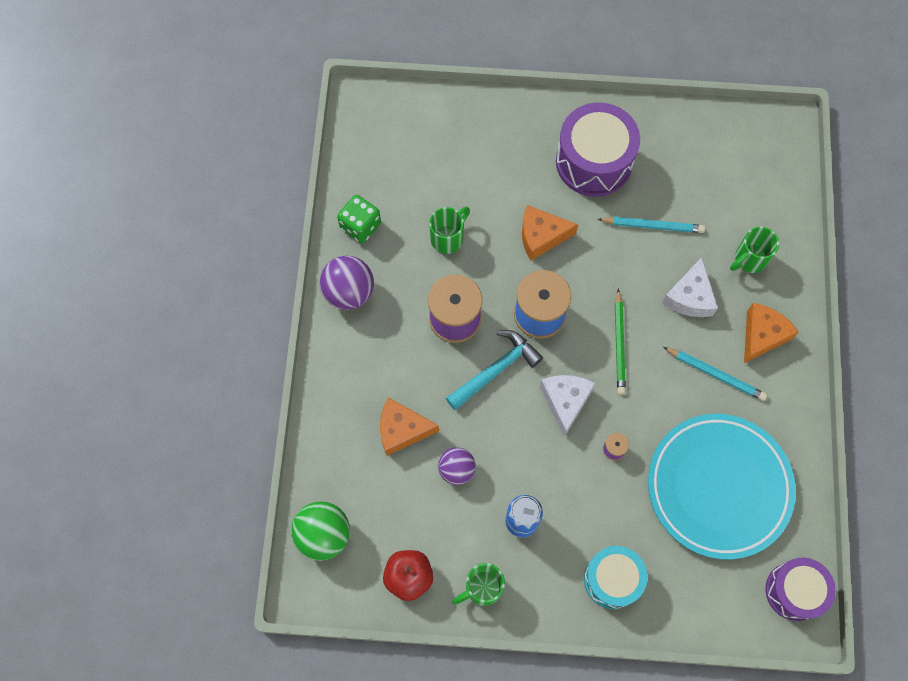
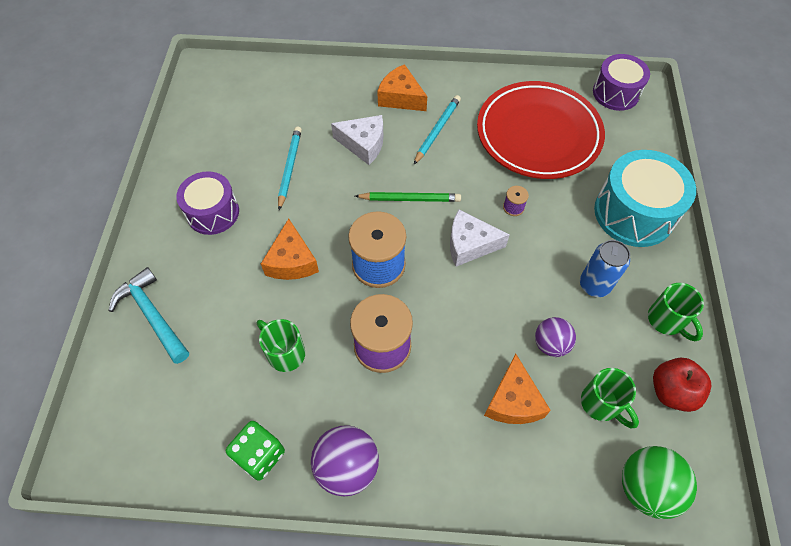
camera: 90 degrees left, 10 degrees down
turquoise hammer [446,330,543,410] -> turquoise hammer moved to [109,267,189,364]
purple drum [556,102,640,197] -> purple drum [176,171,239,235], size x0.66
turquoise drum [584,546,647,609] -> turquoise drum [594,150,696,247], size x1.52
turquoise plate [648,414,796,559] -> red plate [477,81,605,179]
green mug [730,227,779,273] -> green mug moved to [581,368,639,428]

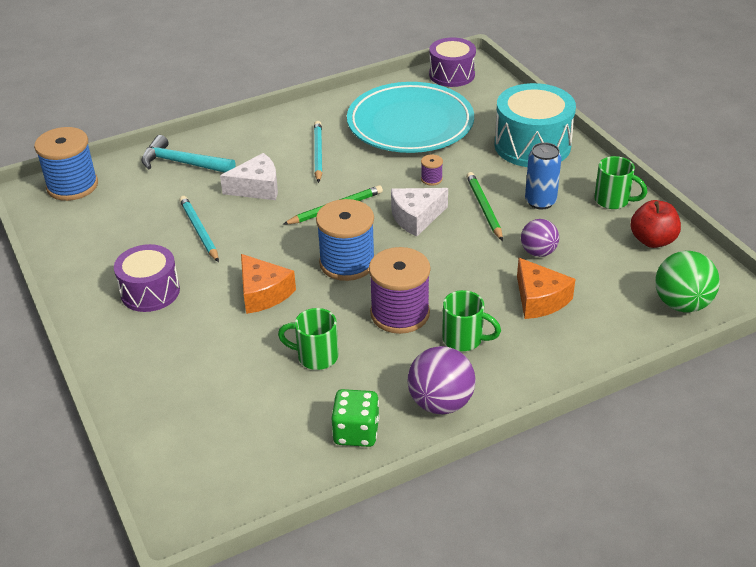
camera: 30 degrees left, 20 degrees down
turquoise hammer [109,267,189,364] -> turquoise hammer moved to [141,135,235,173]
orange cheese [377,64,427,111] -> none
red plate [477,81,605,179] -> turquoise plate [347,82,474,153]
green mug [581,368,639,428] -> green mug moved to [442,290,501,351]
none -> blue spool [34,127,98,201]
none -> green pencil [466,172,503,241]

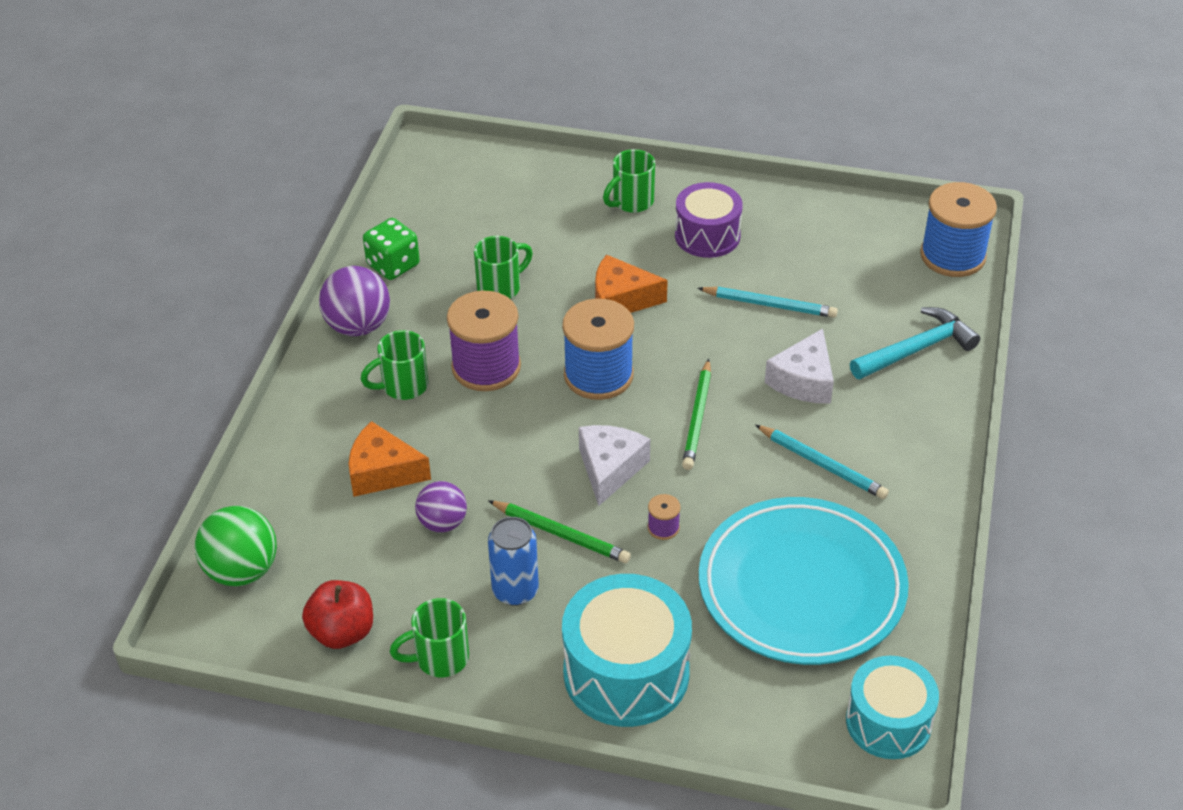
camera: 130 degrees right, 5 degrees up
purple drum [429,37,476,87] -> turquoise drum [846,656,939,759]
none -> green mug [603,149,655,213]

